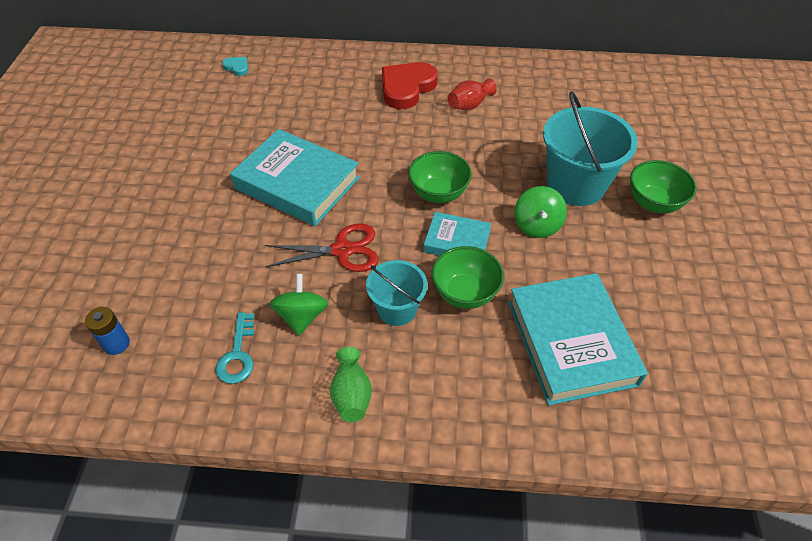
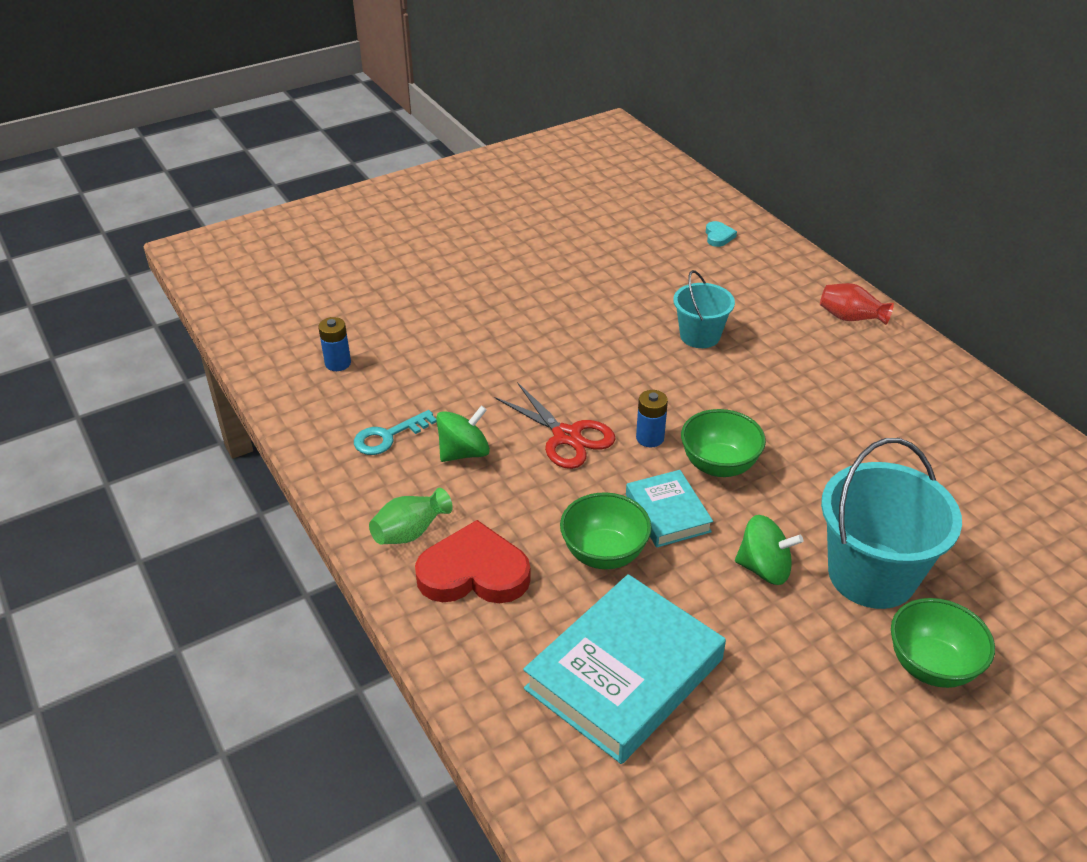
camera: 55 degrees right, 10 degrees down
turquoise book [230,129,360,226] -> none
turquoise bucket [366,260,427,326] -> turquoise bucket moved to [673,270,735,348]
red heart [382,62,438,109] -> red heart moved to [415,520,531,603]
red vase [448,78,497,110] -> red vase moved to [820,283,894,325]
green spinning top [514,186,567,238] -> green spinning top turned 135 degrees counterclockwise [735,515,803,585]
none -> blue battery [636,390,668,447]

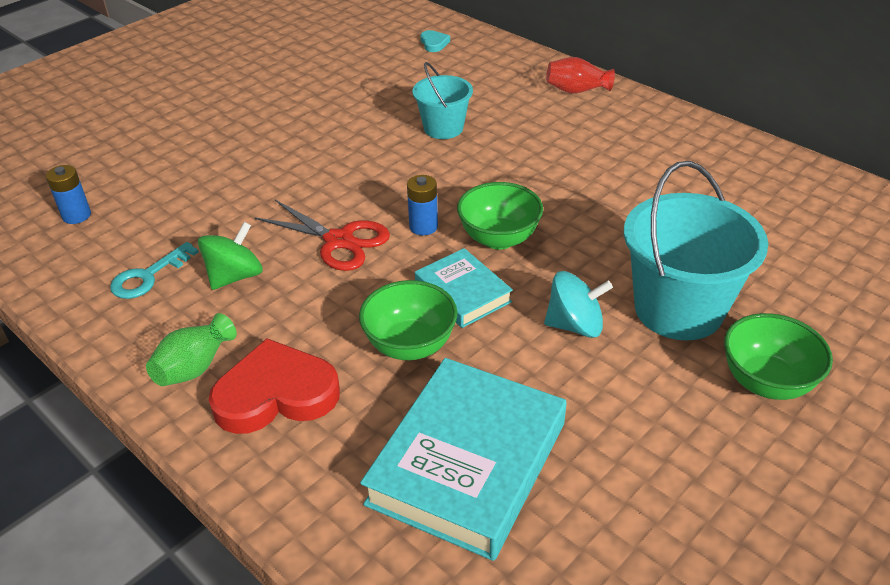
camera: 15 degrees left, 0 degrees up
green spinning top [735,515,803,585] -> turquoise spinning top [544,271,613,338]

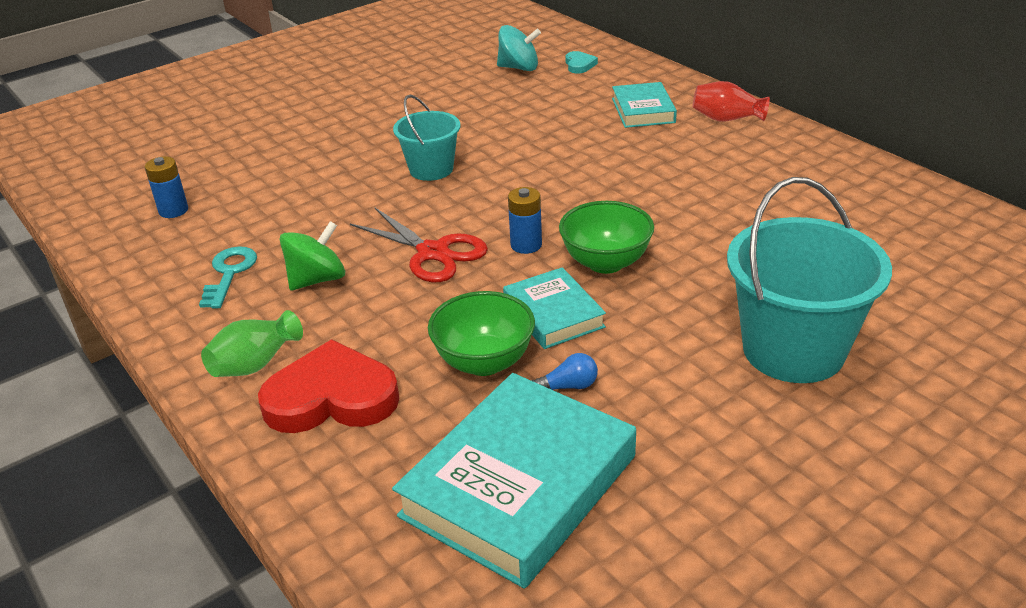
camera: 10 degrees right, 5 degrees down
turquoise key [110,242,199,299] -> turquoise key turned 135 degrees clockwise [199,246,257,309]
turquoise bucket [413,62,473,139] -> turquoise bucket moved to [393,94,460,181]
turquoise spinning top [544,271,613,338] -> turquoise spinning top moved to [497,25,541,71]
green bowl [724,313,833,400] -> none
none -> blue light bulb [532,353,598,390]
none -> turquoise book [612,82,677,128]

